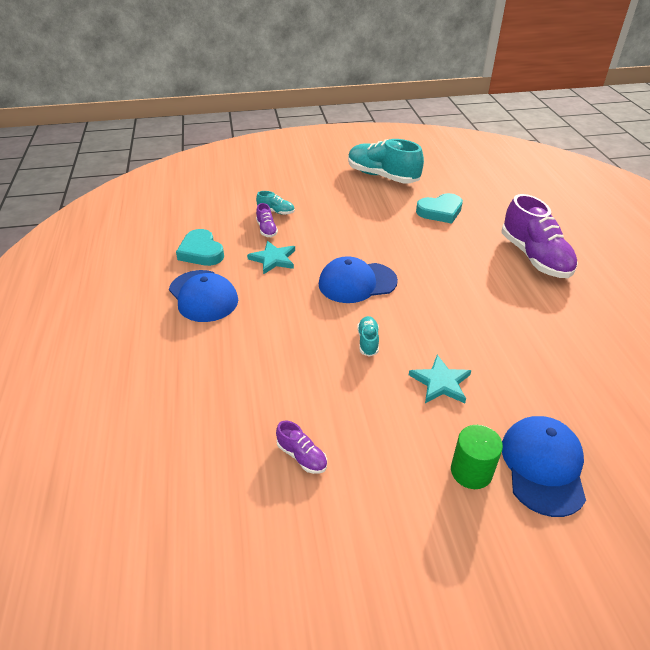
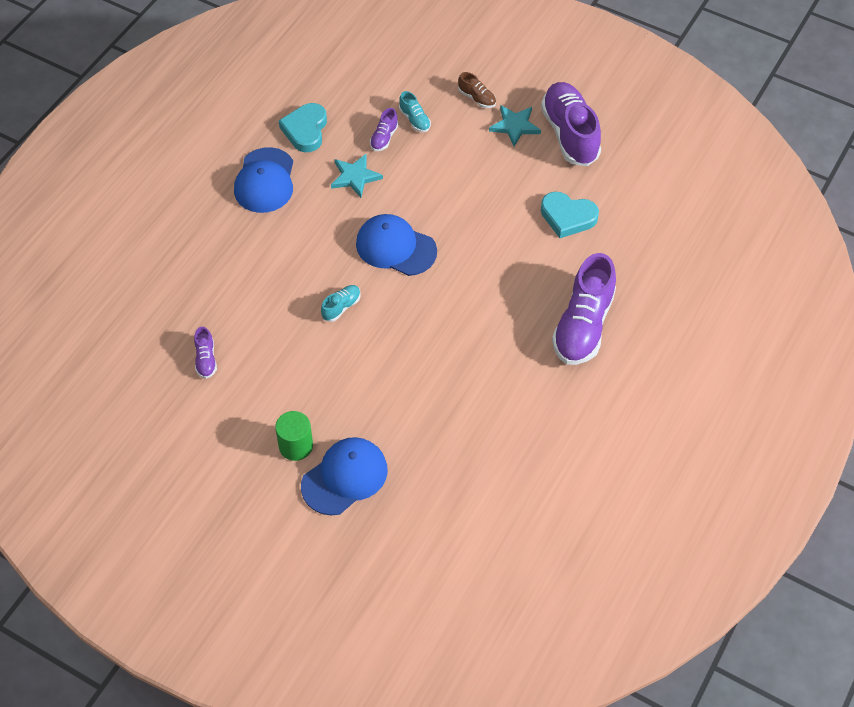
camera: 40 degrees right, 15 degrees up
turquoise shoe [348,139,424,183] -> purple shoe [541,82,601,166]
turquoise star [409,355,472,403] -> turquoise star moved to [489,105,541,147]
none -> brown shoe [458,72,496,108]

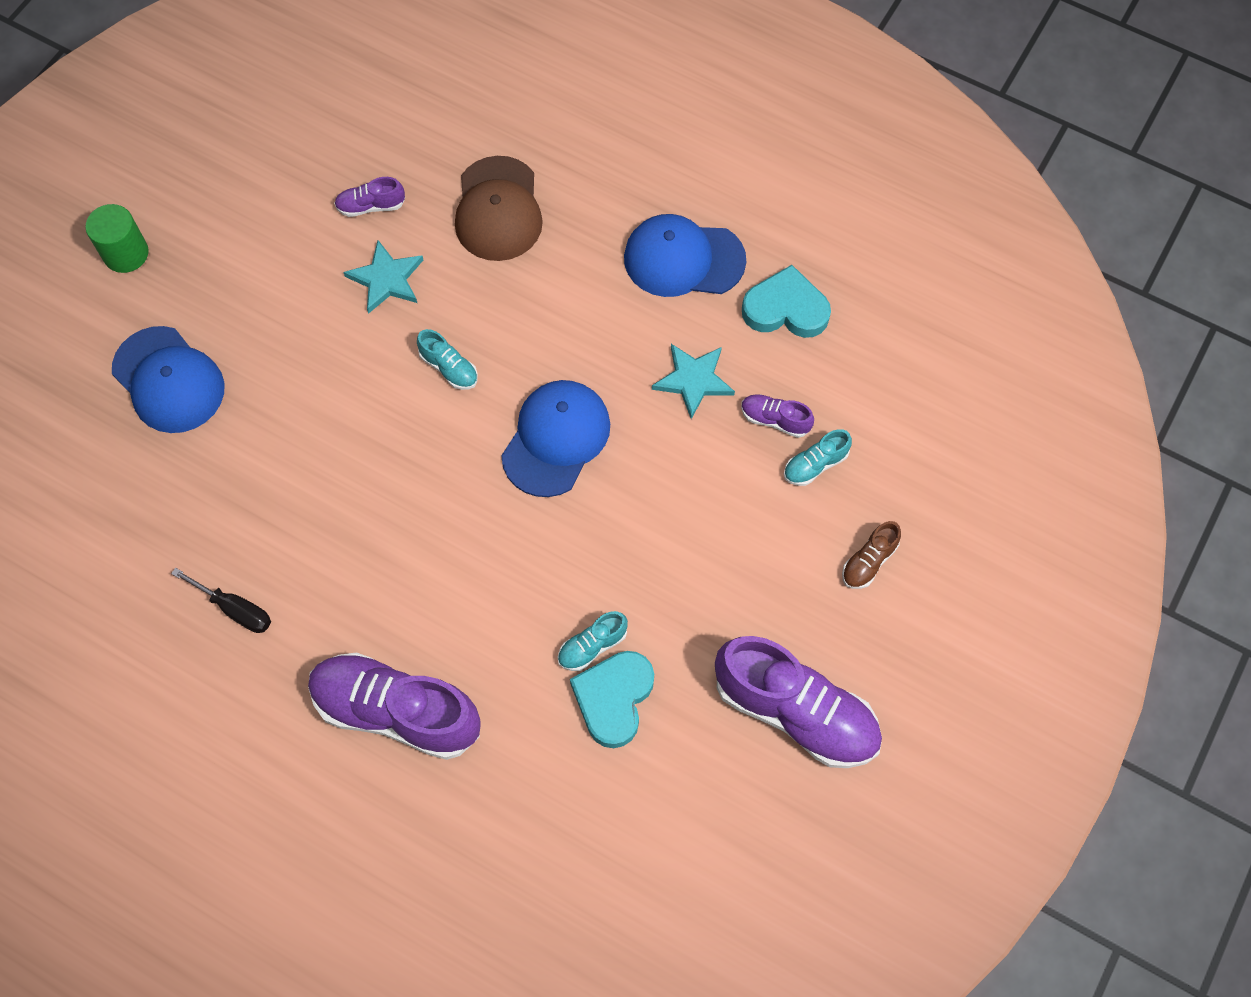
camera: 90 degrees right, 10 degrees up
green cylinder [275,411,313,461] -> green cylinder moved to [85,204,149,273]
turquoise star [489,105,541,147] -> turquoise star moved to [343,240,423,314]
purple shoe [541,82,601,166] -> purple shoe turned 45 degrees clockwise [715,636,882,768]
none -> black screwdriver [171,568,271,633]
none -> brown cap [455,156,543,261]
none -> turquoise shoe [558,611,628,671]

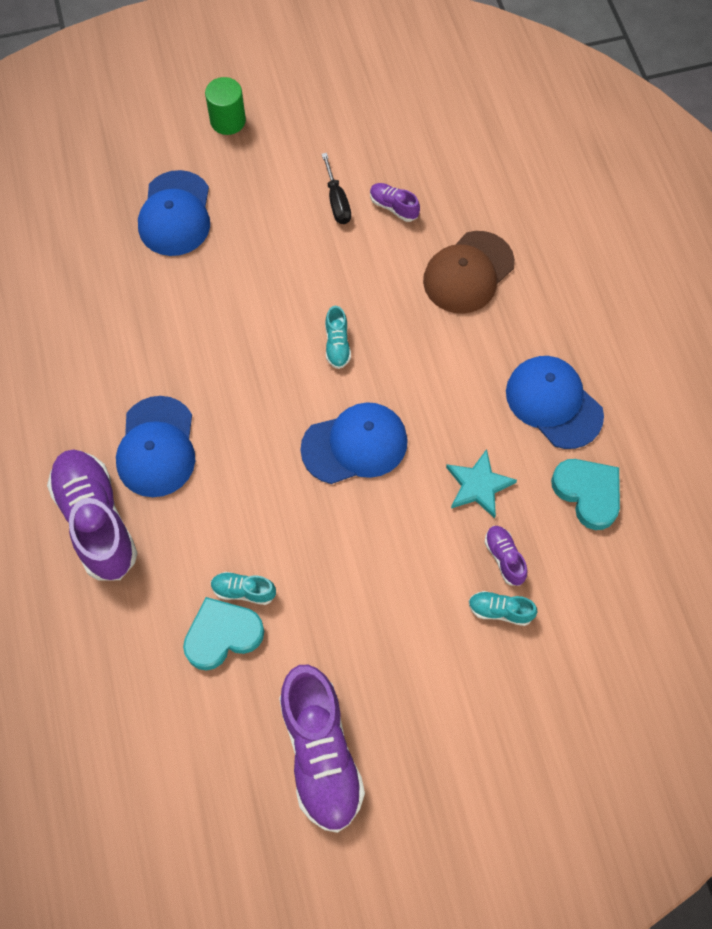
camera: 45 degrees right, 0 degrees up
black screwdriver [171,568,271,633] -> black screwdriver moved to [322,153,351,224]
turquoise star [343,240,423,314] -> none
brown shoe [842,521,901,589] -> none
none -> blue cap [116,396,195,497]

